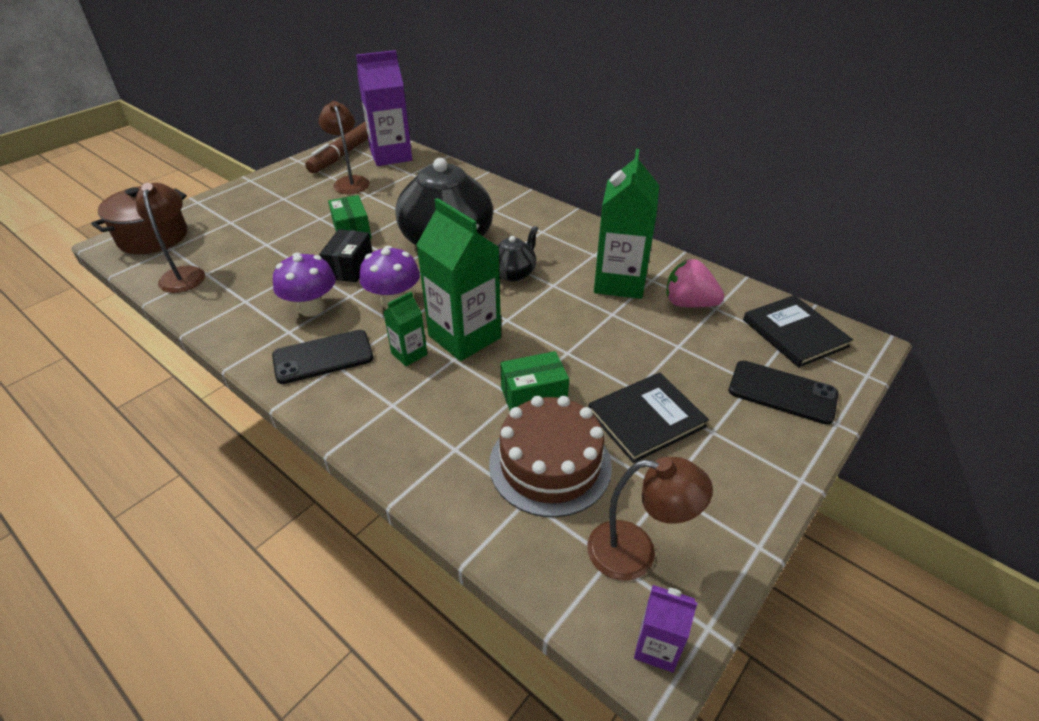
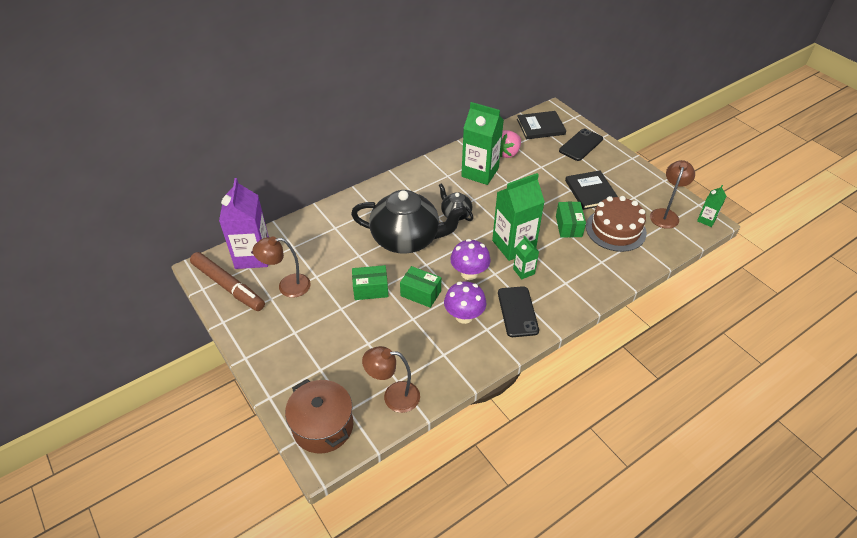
camera: 75 degrees left, 5 degrees up
black box [319,229,372,282] -> green box [400,266,441,308]
purple carton [634,585,697,672] -> green carton [697,185,727,227]

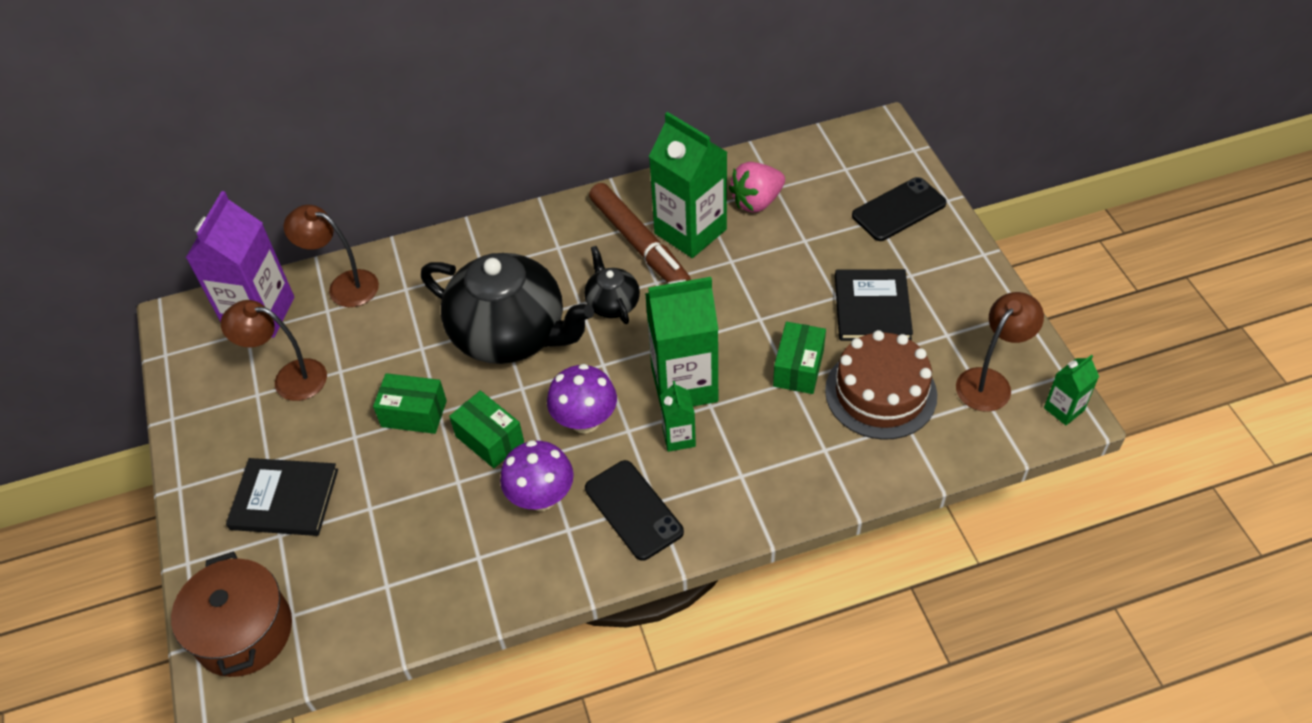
camera: 20 degrees right, 5 degrees up
brown marker [190,252,265,311] -> brown marker moved to [589,183,691,283]
brown lamp [362,346,420,413] -> brown lamp moved to [283,205,379,307]
black phone [498,286,539,337] -> black phone turned 45 degrees counterclockwise [585,460,684,561]
black book [517,111,566,139] -> black book moved to [226,458,338,536]

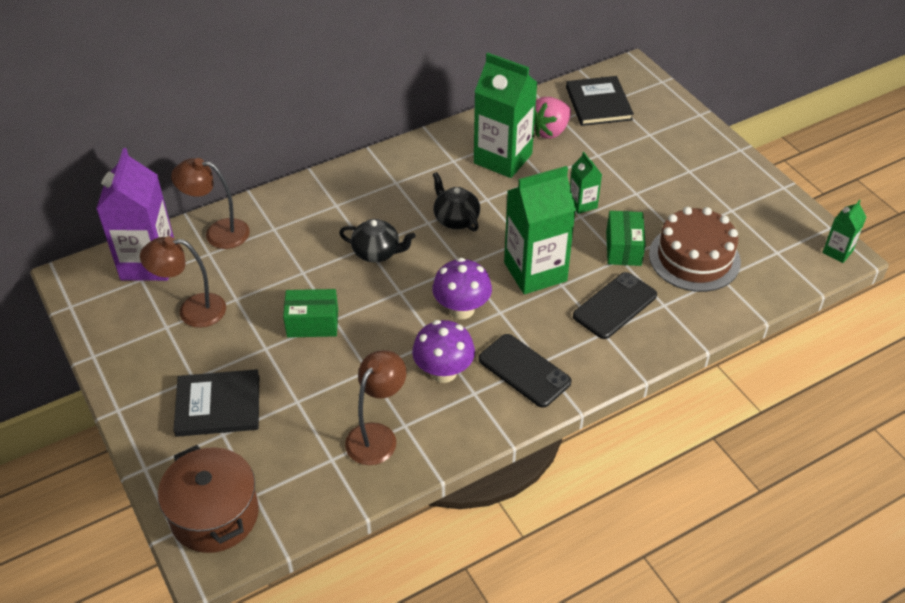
camera: 15 degrees left, 5 degrees down
black teapot [421,253,594,364] -> black teapot [339,219,416,262], size x0.47
green box [449,391,524,468] -> none
brown marker [589,183,691,283] -> none
green carton [660,381,696,452] -> green carton moved to [570,152,602,214]
black book [835,269,913,341] -> black book moved to [566,76,634,126]
black phone [852,177,947,241] -> black phone moved to [573,272,657,339]
brown lamp [956,292,1044,412] -> brown lamp moved to [345,350,406,465]

